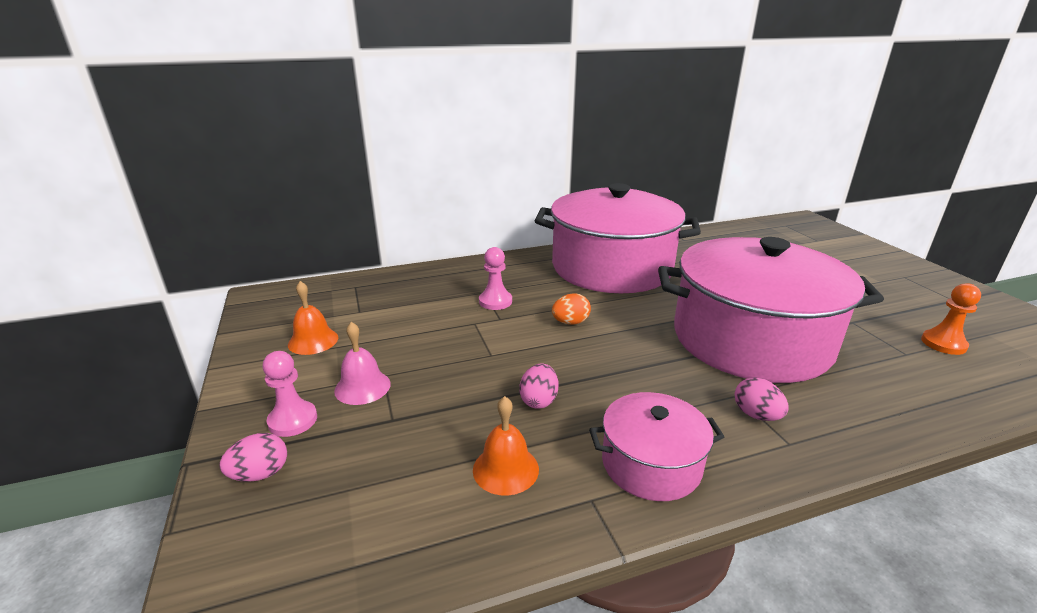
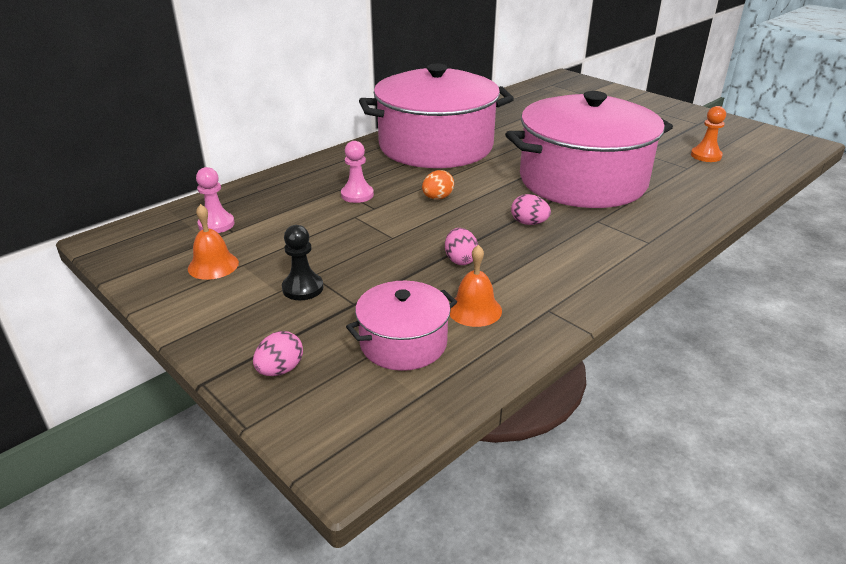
camera: 25 degrees left, 5 degrees up
pink pawn [262,351,317,437] -> pink pawn moved to [196,167,235,233]
pink bell [334,322,391,405] -> black pawn [282,225,323,300]
pink pot [589,392,724,501] -> pink pot moved to [346,281,457,371]
pink egg [735,377,789,421] -> pink egg moved to [511,194,551,225]

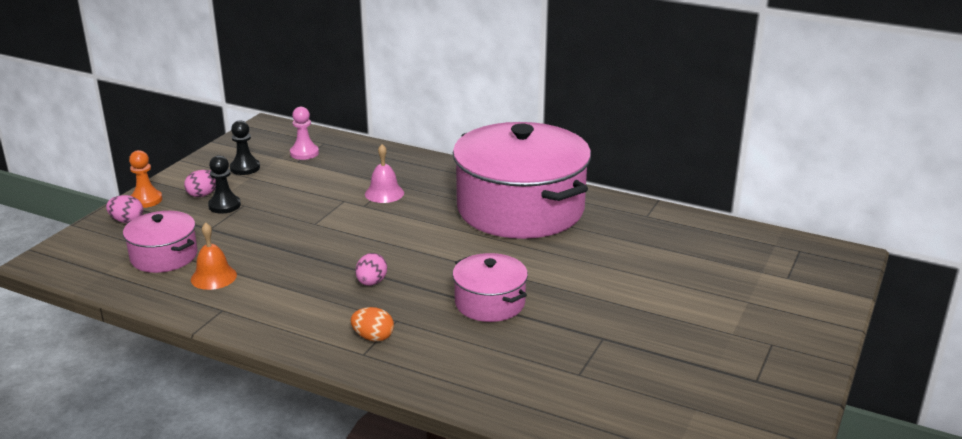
camera: 70 degrees right, 5 degrees down
orange bell [188,204,239,280] -> black pawn [230,120,260,175]
pink pawn [341,141,374,203] -> pink bell [365,144,404,203]
orange egg [422,170,454,199] -> orange egg moved to [351,307,394,342]
pink egg [445,228,478,265] -> pink egg moved to [184,170,216,197]
pink pot [505,91,673,208] -> pink pot [452,253,528,322], size x0.48
orange pawn [691,106,726,162] -> orange pawn moved to [129,150,162,208]

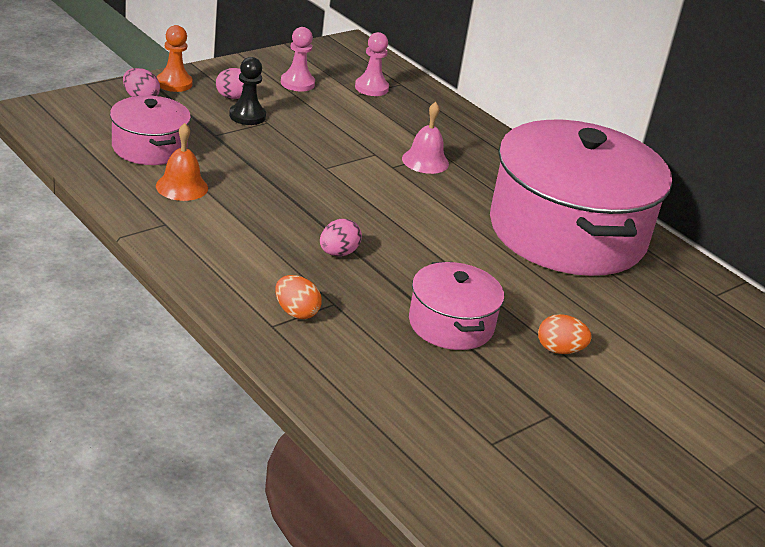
camera: 20 degrees right, 5 degrees up
black pawn [230,120,260,175] -> pink pawn [281,27,315,92]
none -> orange egg [538,314,592,354]

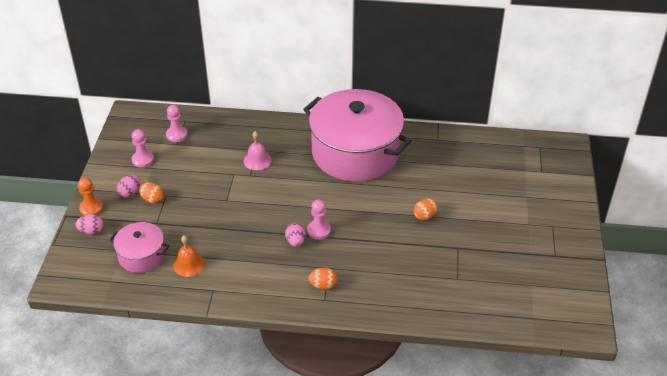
camera: 40 degrees left, 10 degrees up
black pawn [229,57,266,125] -> orange egg [139,182,164,203]
pink pot [409,262,504,350] -> none
none -> pink pawn [307,200,331,240]

